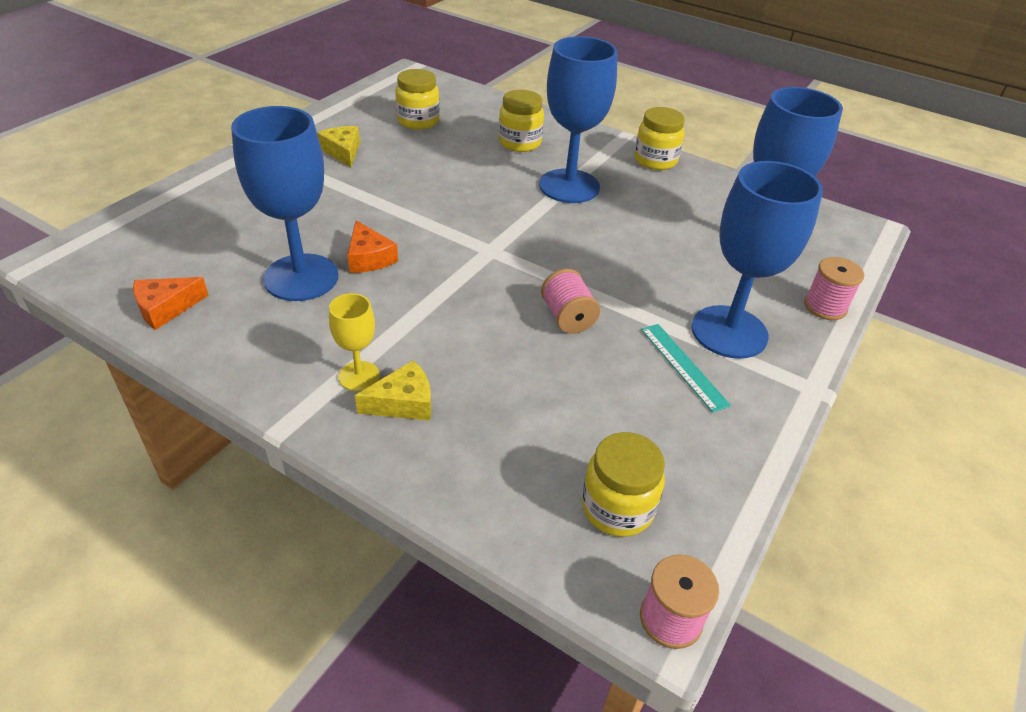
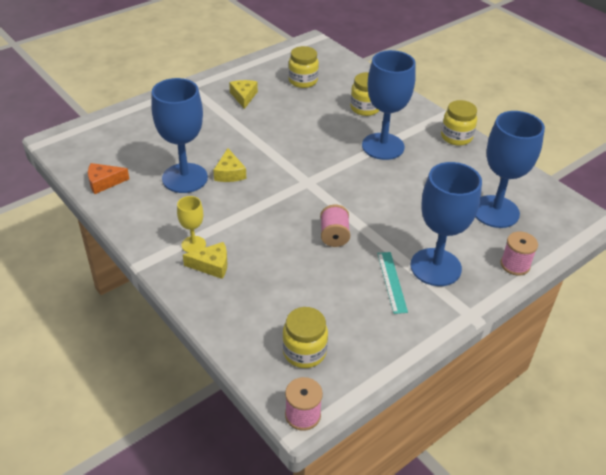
camera: 20 degrees right, 0 degrees up
orange cheese [347,220,398,273] -> yellow cheese [213,148,246,182]

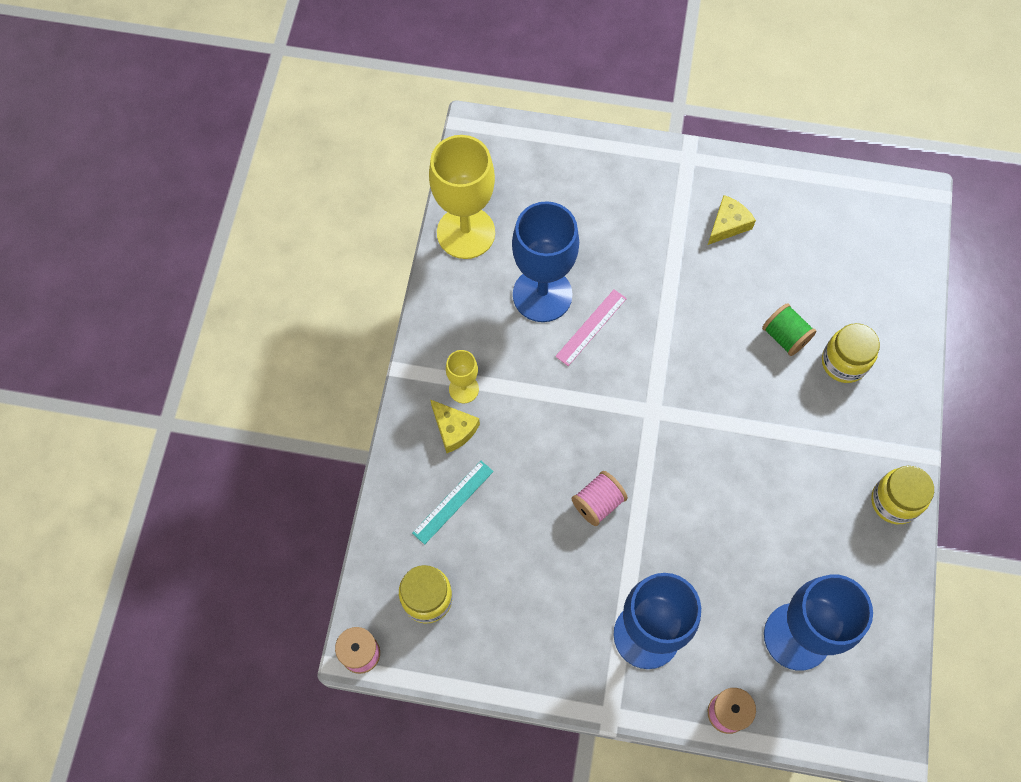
camera: 50 degrees right, 25 degrees up
orange cheese [88,163,129,194] -> yellow goblet [429,135,495,259]
yellow cheese [213,148,246,182] -> pink ruler [555,289,627,366]
yellow jar [288,46,319,88] -> none
blue goblet [362,50,416,160] -> none
turquoise ruler [377,252,408,314] -> turquoise ruler moved to [412,461,494,545]
none -> green spool [762,303,816,356]

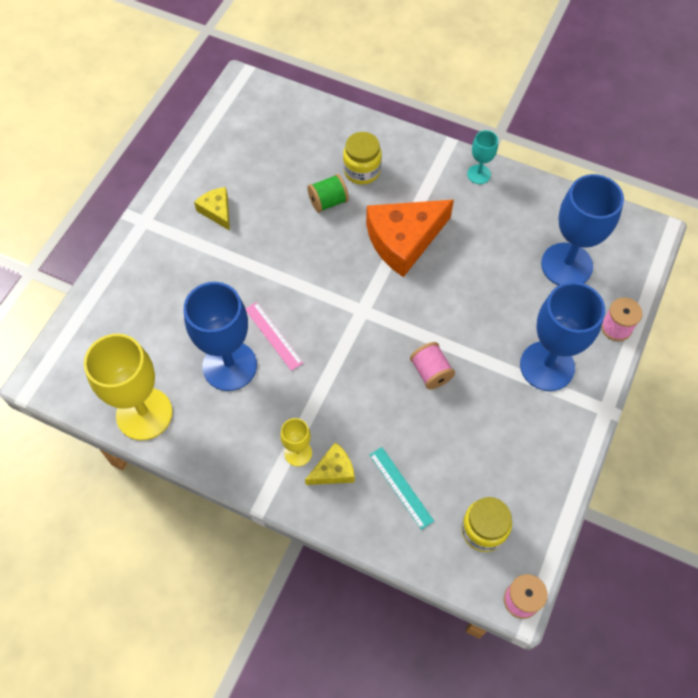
camera: 75 degrees left, 5 degrees down
yellow jar [871,466,934,524] -> turquoise goblet [467,130,498,184]
none -> orange cheese [366,200,454,277]

